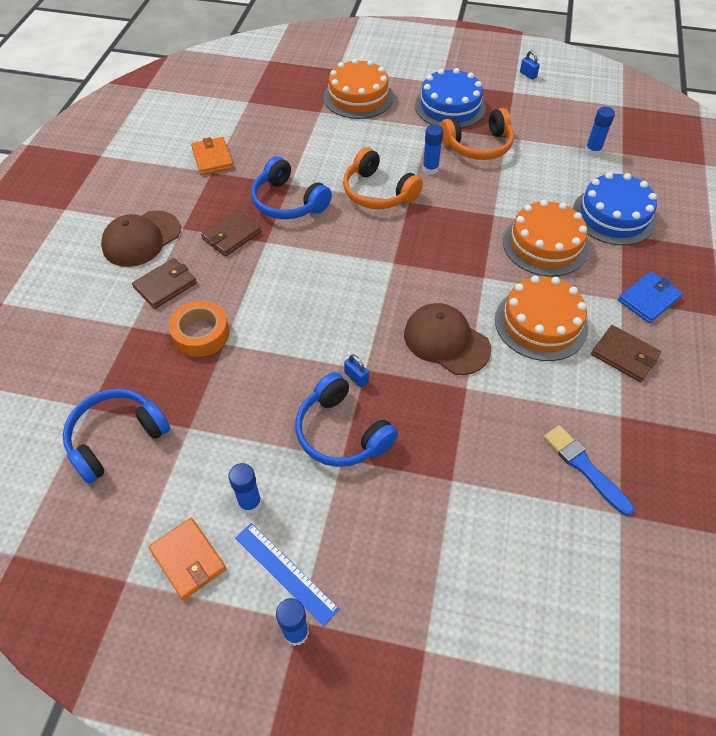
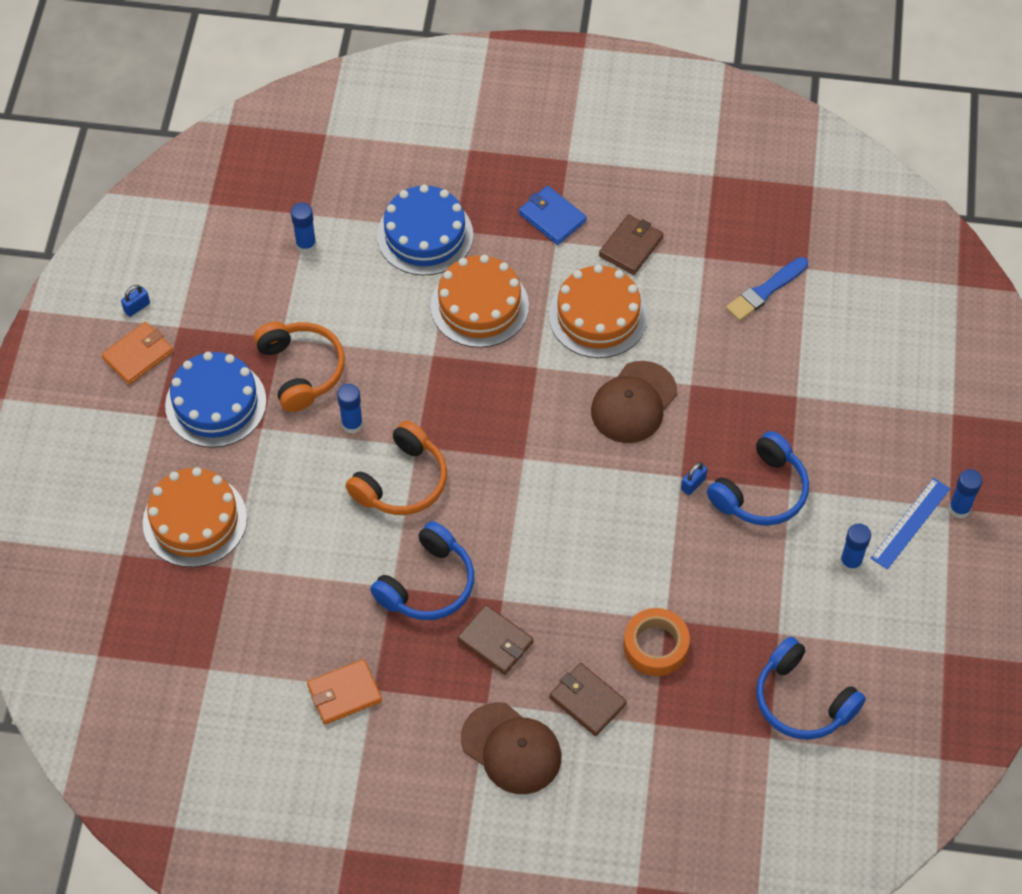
camera: 95 degrees left, 5 degrees up
orange wallet [149,518,227,600] -> orange wallet moved to [101,322,173,385]

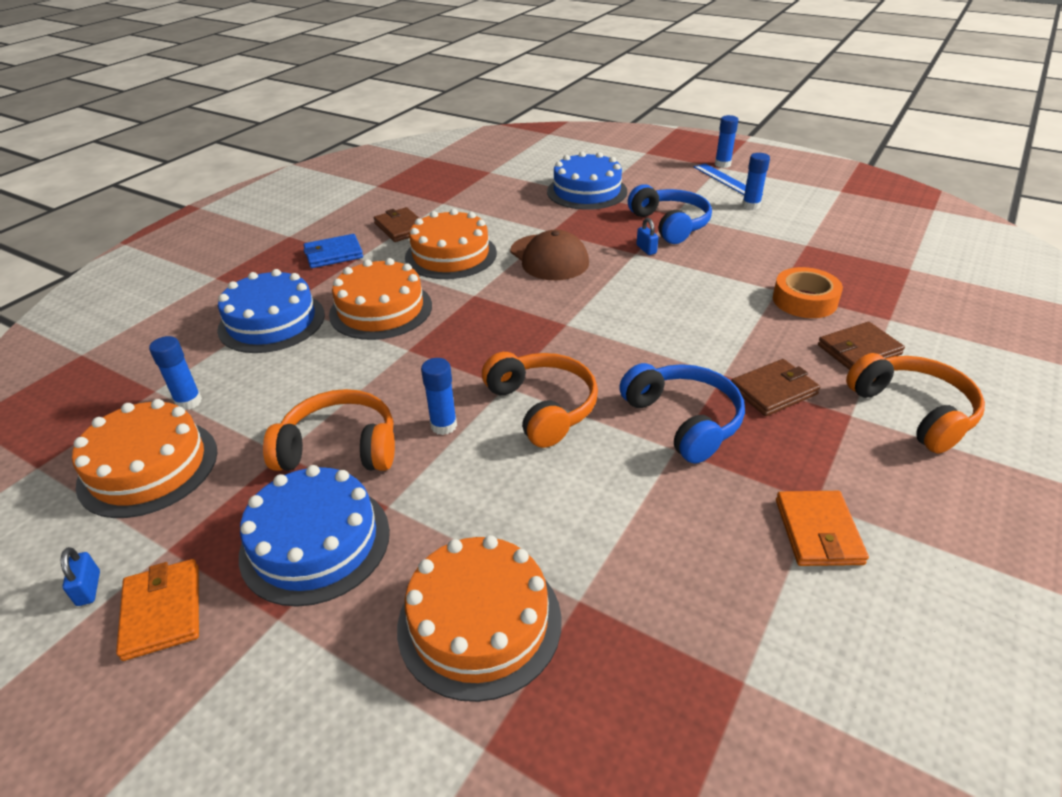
camera: 65 degrees left, 20 degrees down
brown cap [461,702,561,794] -> orange headphones [846,353,985,454]
blue brush [726,257,808,321] -> none
blue headphones [756,637,866,740] -> none
none -> orange cake [72,399,217,518]
none -> blue cake [547,151,627,210]

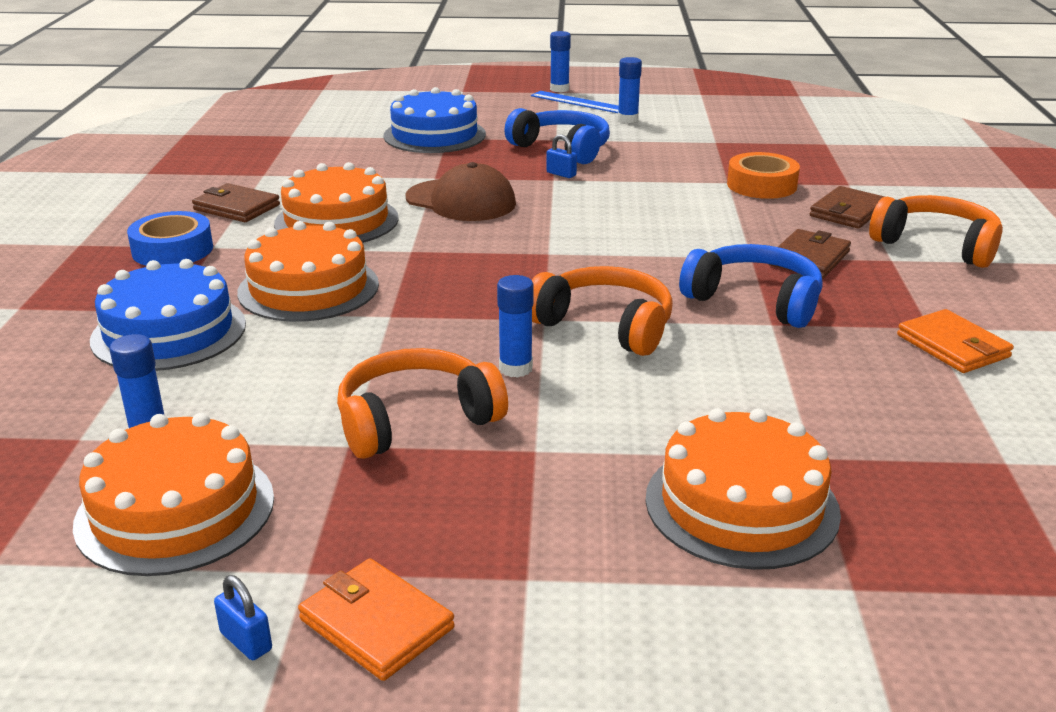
camera: 30 degrees left, 10 degrees down
blue cake [239,465,390,607] -> none
blue wallet [303,234,363,268] -> blue tape [127,211,213,266]

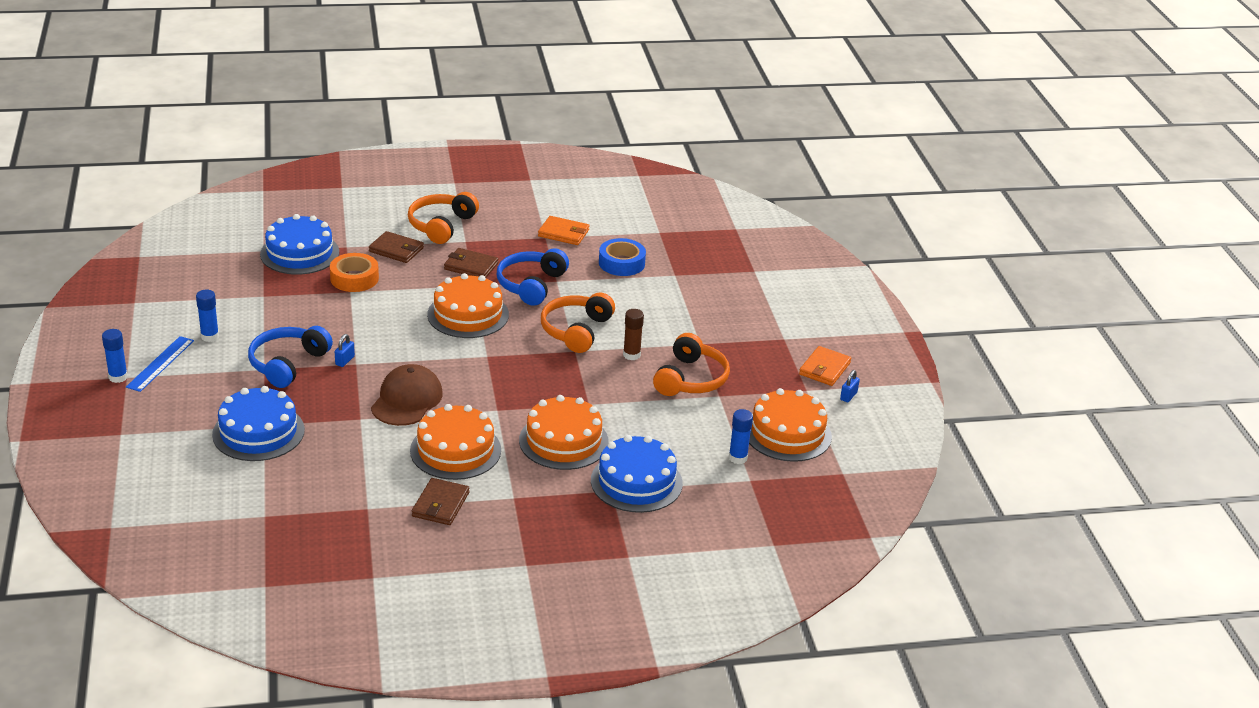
camera: 105 degrees left, 5 degrees up
blue tape [127,211,213,266] -> blue tape moved to [599,238,646,276]
orange headphones [337,348,508,459] -> orange headphones turned 120 degrees counterclockwise [653,333,730,396]
blue glue stick [497,275,533,378] -> brown glue stick [623,309,644,360]
orange cake [646,408,841,570] -> orange cake moved to [427,273,509,338]
orange wallet [897,309,1014,373] -> orange wallet turned 60 degrees clockwise [538,216,589,245]
none -> blue cake [260,214,339,275]

